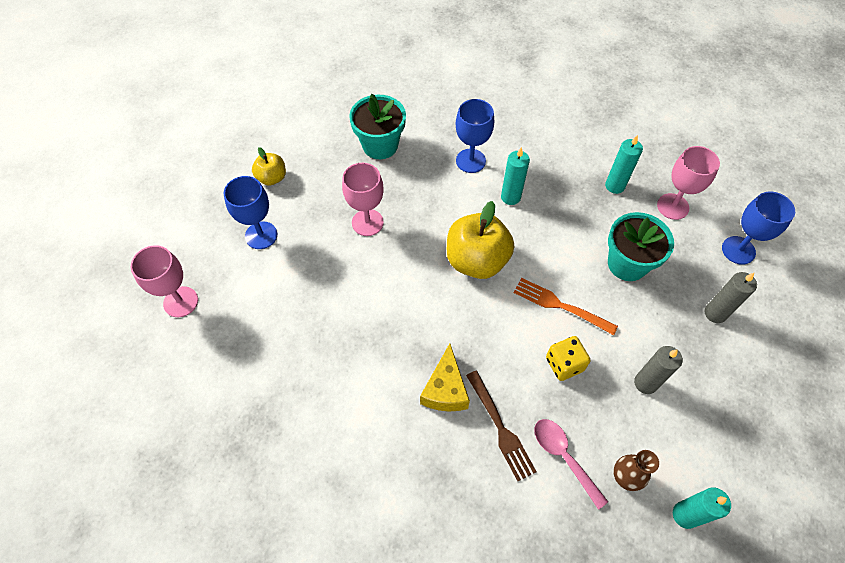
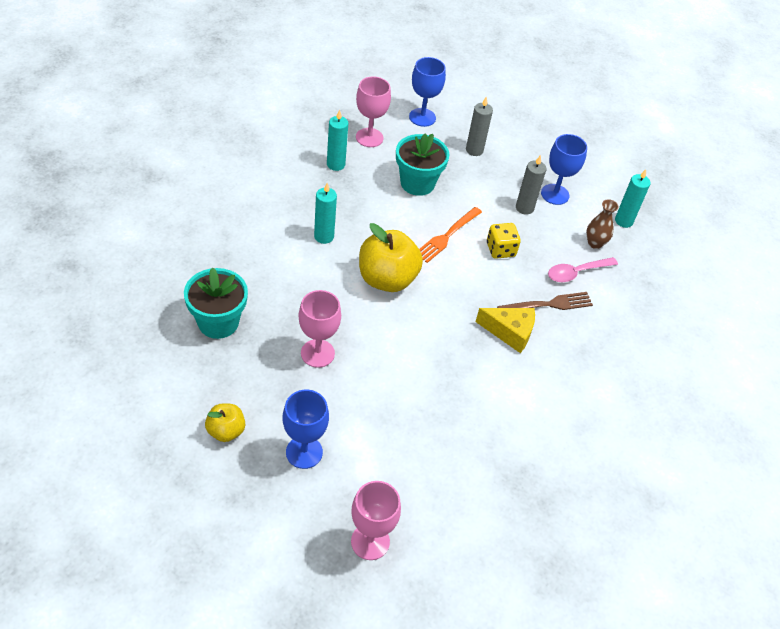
camera: 85 degrees left, 10 degrees down
blue goblet [456,99,494,173] -> blue goblet moved to [541,134,587,205]

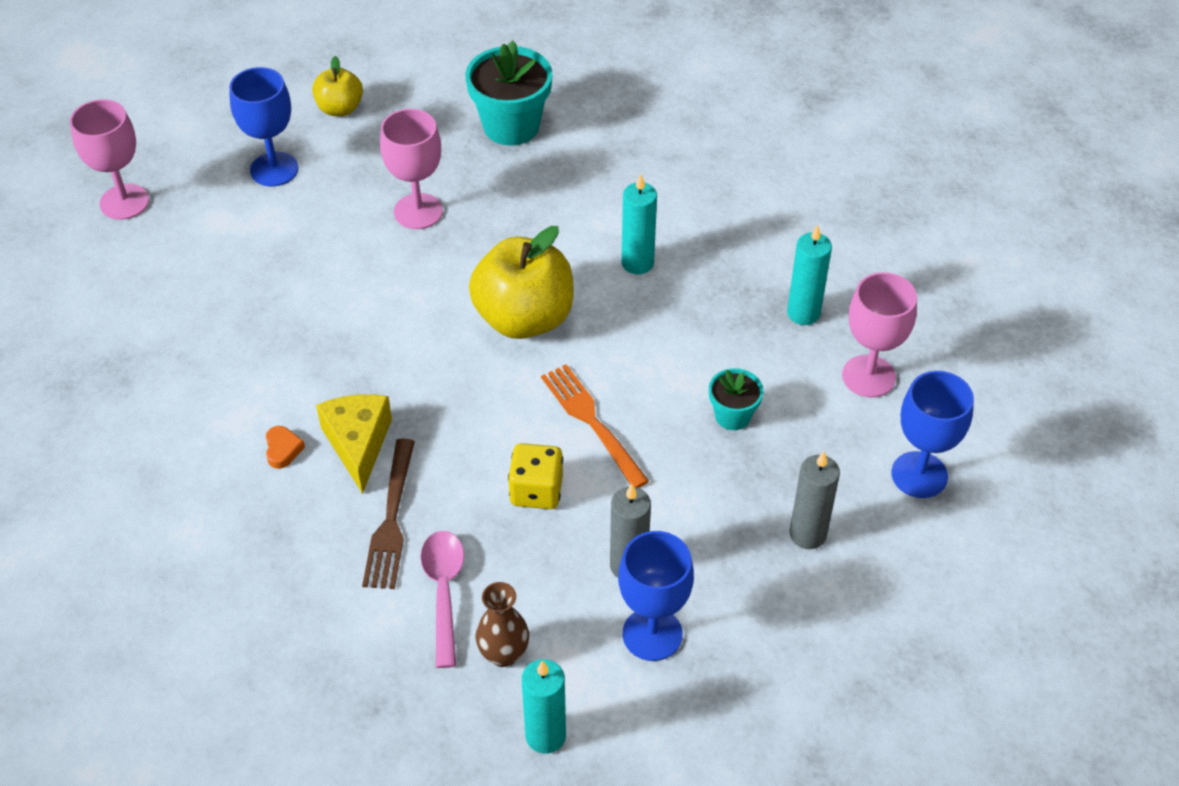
camera: 115 degrees right, 0 degrees up
turquoise flower pot [396,133,449,196] -> turquoise flower pot [709,368,764,430], size x0.55
yellow cheese [476,308,535,353] -> yellow cheese turned 135 degrees clockwise [316,394,392,494]
none -> orange heart [266,426,305,469]

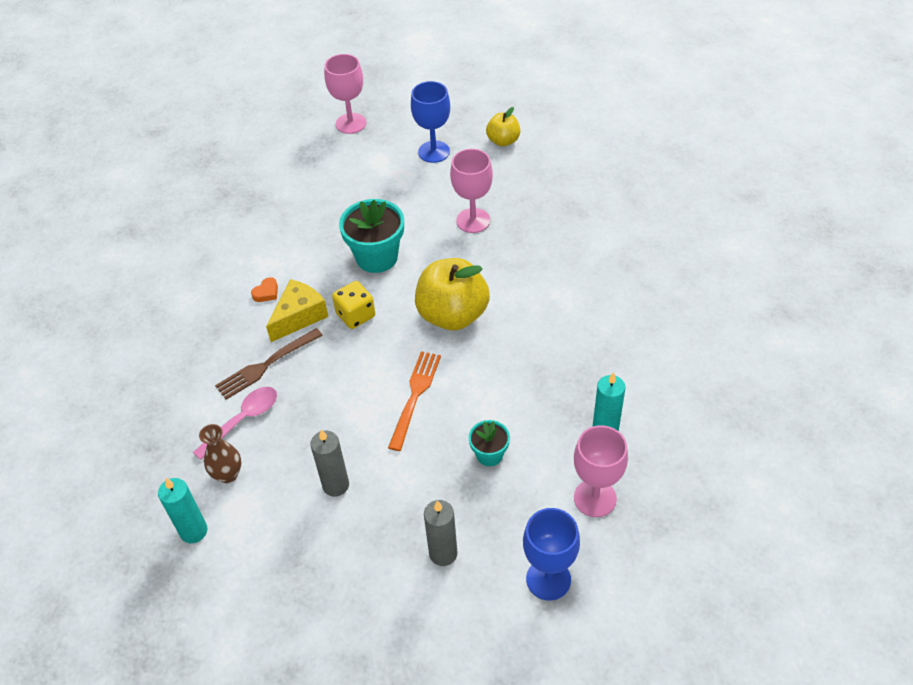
camera: 50 degrees right, 0 degrees up
turquoise flower pot [465,40,553,146] -> turquoise flower pot moved to [339,199,404,273]
yellow dice [508,443,563,509] -> yellow dice moved to [332,281,375,329]
blue goblet [618,531,694,661] -> none
turquoise candle [621,174,657,274] -> none

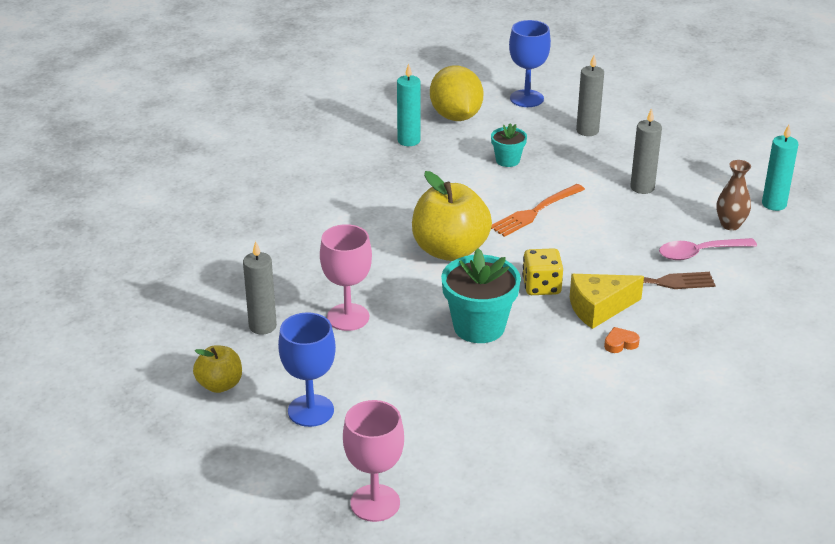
camera: 150 degrees left, 15 degrees down
pink goblet [574,425,628,517] -> yellow lemon [430,66,484,121]
none -> grey candle [243,241,277,335]

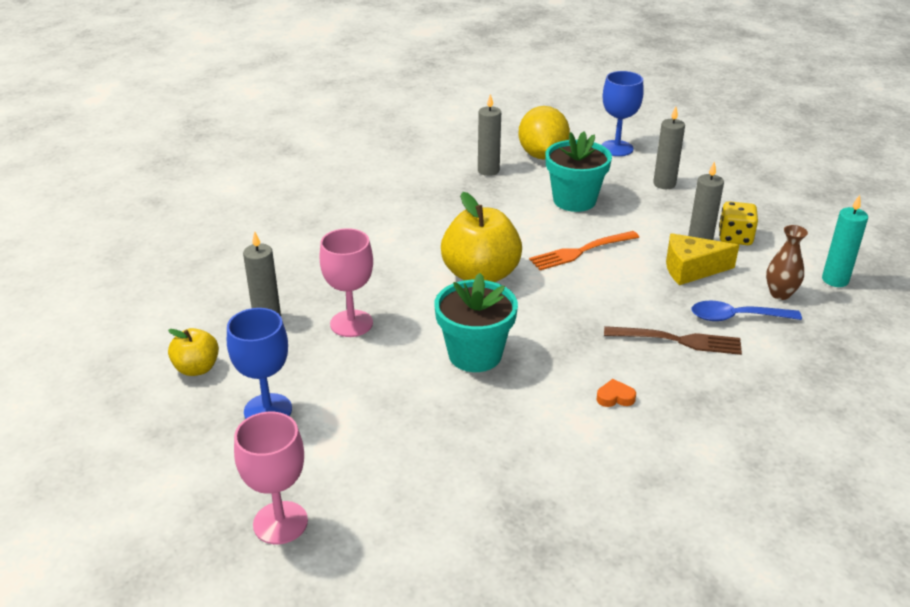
camera: 15 degrees right, 0 degrees up
turquoise candle [397,64,420,146] -> grey candle [478,94,501,176]
turquoise flower pot [491,123,527,167] -> turquoise flower pot [545,131,612,212], size x1.83
yellow dice [522,248,563,295] -> yellow dice moved to [719,201,758,245]
yellow cheese [570,274,644,329] -> yellow cheese moved to [666,233,739,285]
pink spoon [659,238,757,260] -> blue spoon [692,300,802,321]

